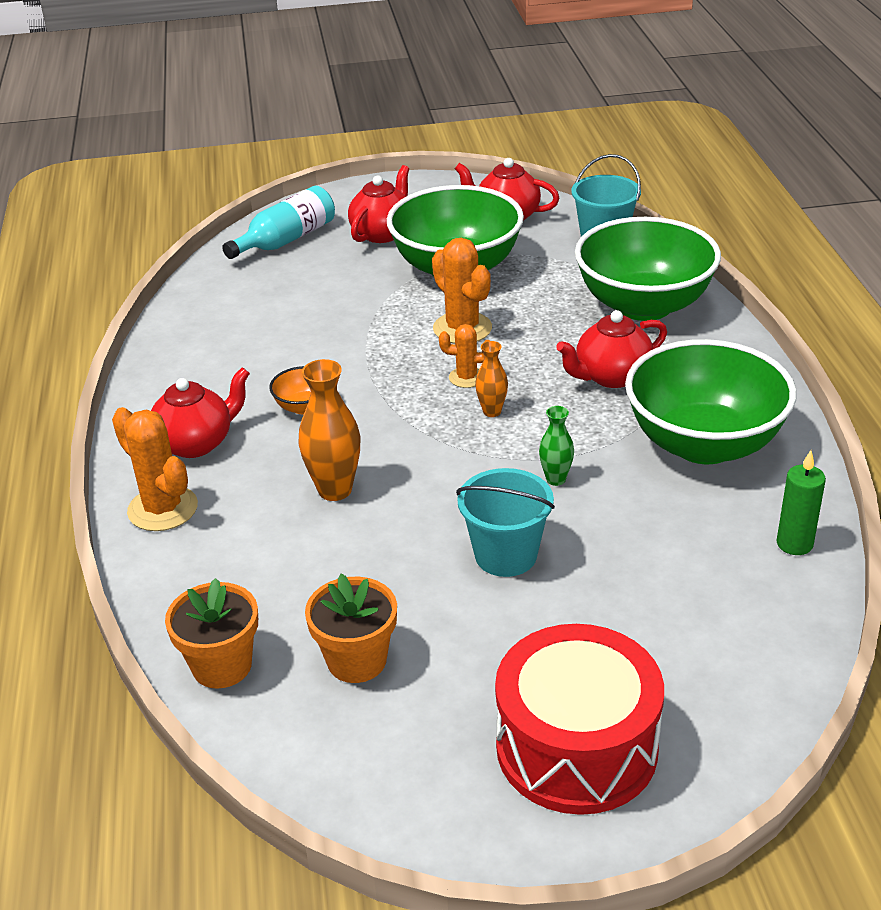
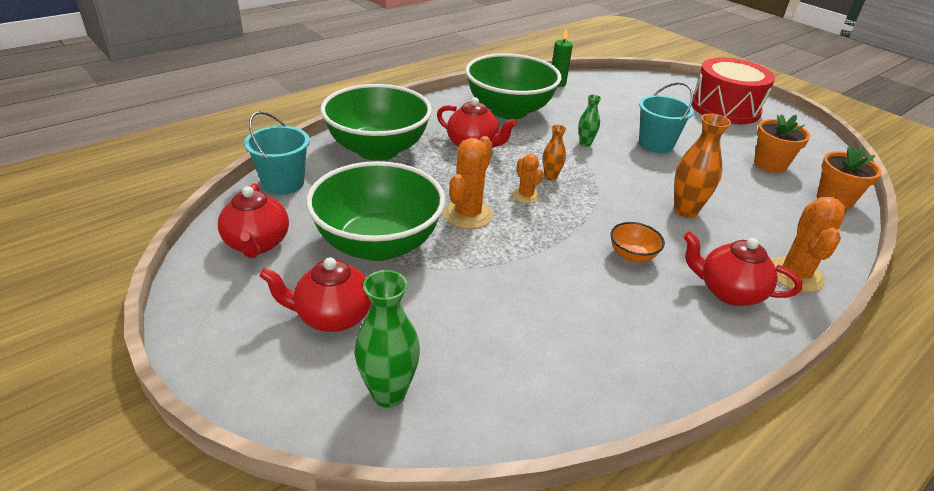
camera: 125 degrees left, 0 degrees up
turquoise bottle [222,186,335,259] -> green vase [354,270,420,407]

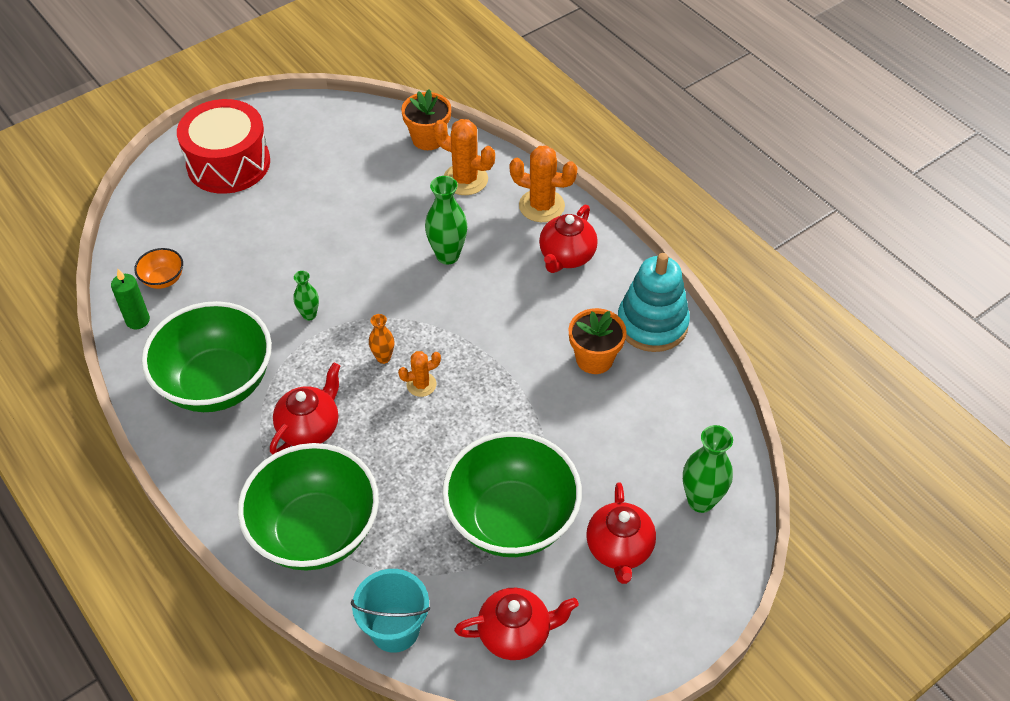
camera: 85 degrees left, 15 degrees up
orange cactus [443,136,493,229] -> orange cactus moved to [433,119,495,195]
orange bowl [610,222,665,263] -> orange bowl moved to [134,248,183,289]
turquoise bucket [639,82,694,153] -> none
orange vase [674,114,731,218] -> green vase [425,176,467,265]
orange flower pot [754,114,810,173] -> orange flower pot moved to [568,308,627,374]
none -> turquoise stacking toy [618,253,690,352]

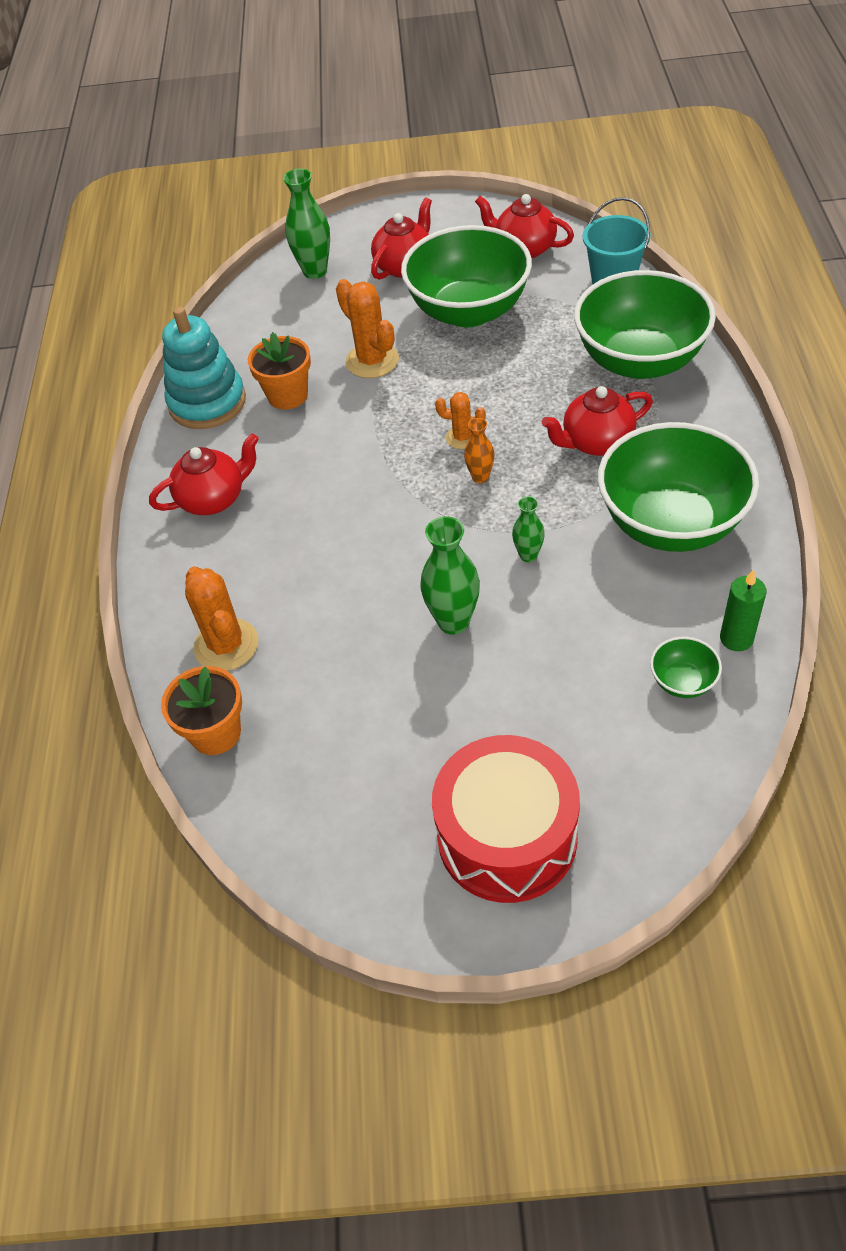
camera: 140 degrees left, 0 degrees up
orange bowl [134,248,183,289] -> green bowl [650,637,722,698]
green vase [425,176,467,265] -> green vase moved to [420,516,480,635]
orange cactus [510,145,577,222] -> orange cactus moved to [336,279,399,378]

